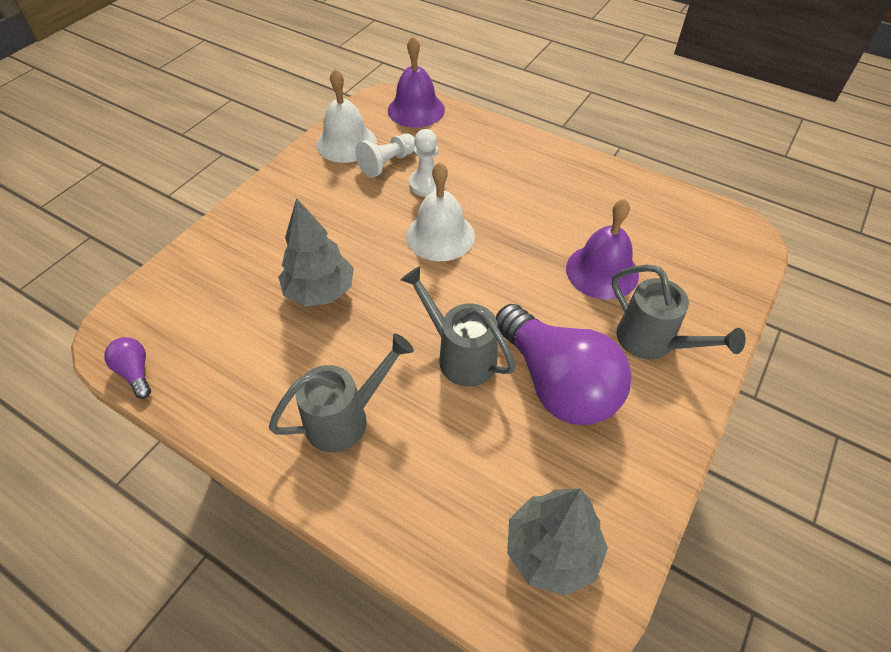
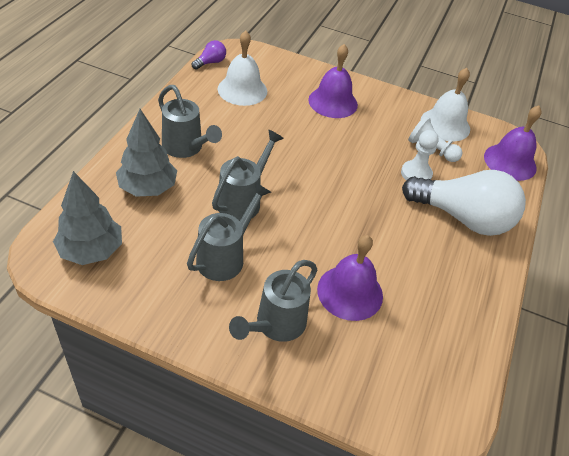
camera: 75 degrees right, 5 degrees down
grey tree [278,198,354,307] -> grey tree moved to [116,109,177,197]
white bell [406,162,475,261] -> white bell moved to [218,30,267,106]
purple light bulb [496,304,631,425] -> grey watering can [187,182,271,281]
none -> purple bell [308,44,358,118]
none -> white light bulb [402,170,526,236]

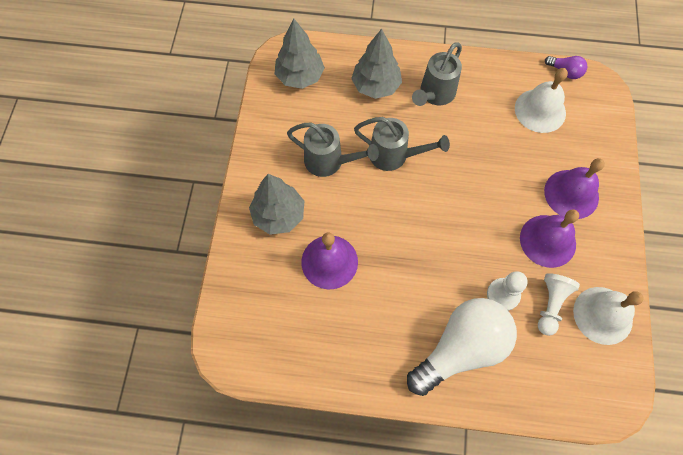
camera: 80 degrees right, 20 degrees up
grey watering can [229,260,317,342] -> grey tree [249,174,304,235]
white light bulb [402,170,526,236] -> white light bulb turned 135 degrees counterclockwise [407,298,517,396]
purple bell [484,105,542,181] -> purple bell moved to [520,209,579,268]

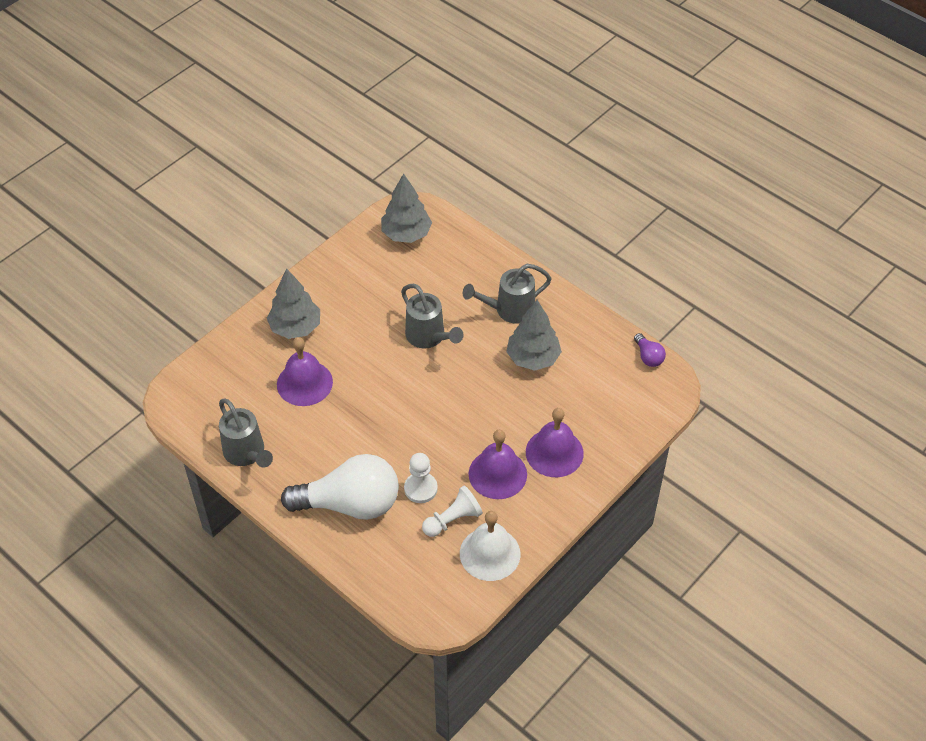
camera: 35 degrees right, 15 degrees down
grey watering can [287,123,379,177] -> grey watering can moved to [219,398,273,468]
grey tree [351,29,402,99] -> grey tree moved to [506,300,562,371]
white bell [515,68,568,133] -> none

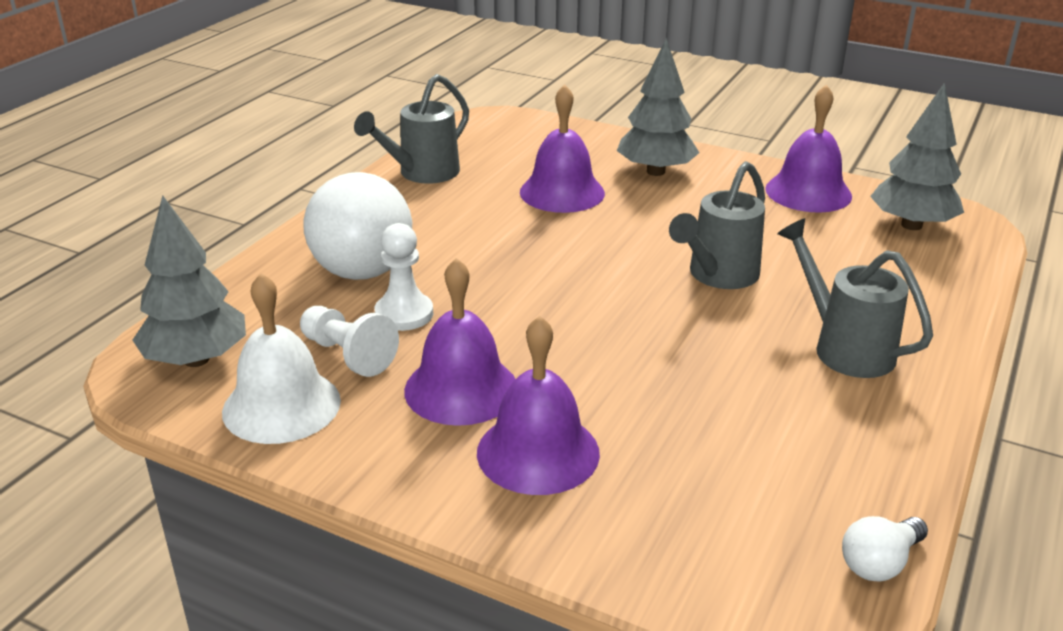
camera: 75 degrees right, 20 degrees down
grey tree [506,300,562,371] -> grey tree moved to [133,195,246,367]
purple light bulb [634,333,666,367] -> white light bulb [842,516,928,582]
none -> purple bell [765,84,852,213]

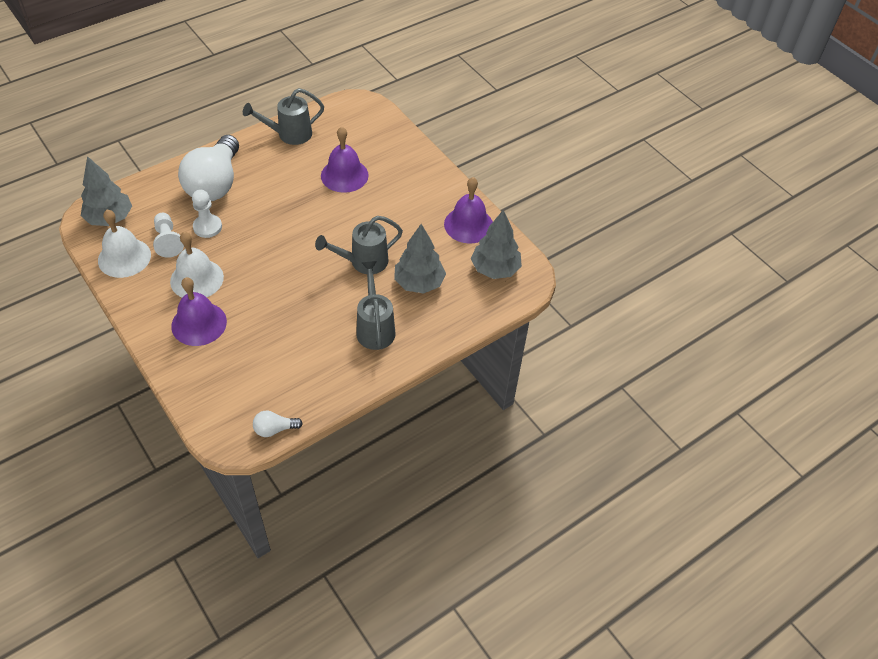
camera: 25 degrees right, 20 degrees up
purple bell [404,258,515,426] -> white bell [170,232,224,298]
grey tree [617,38,699,176] -> grey tree moved to [394,224,446,294]

